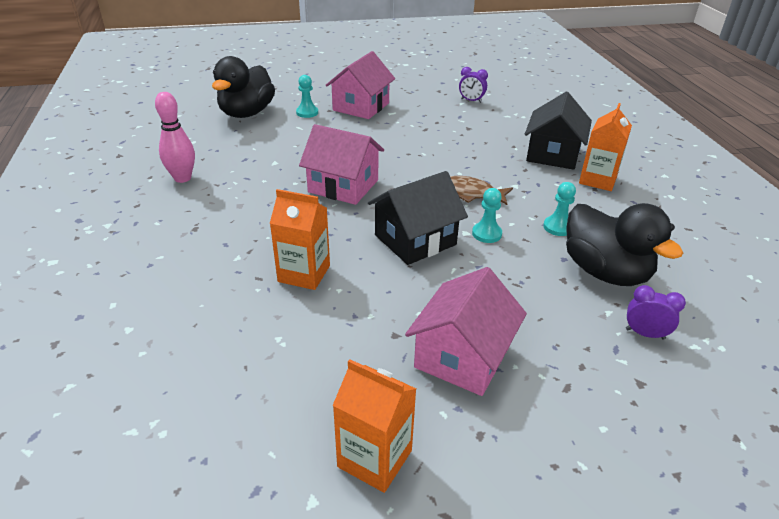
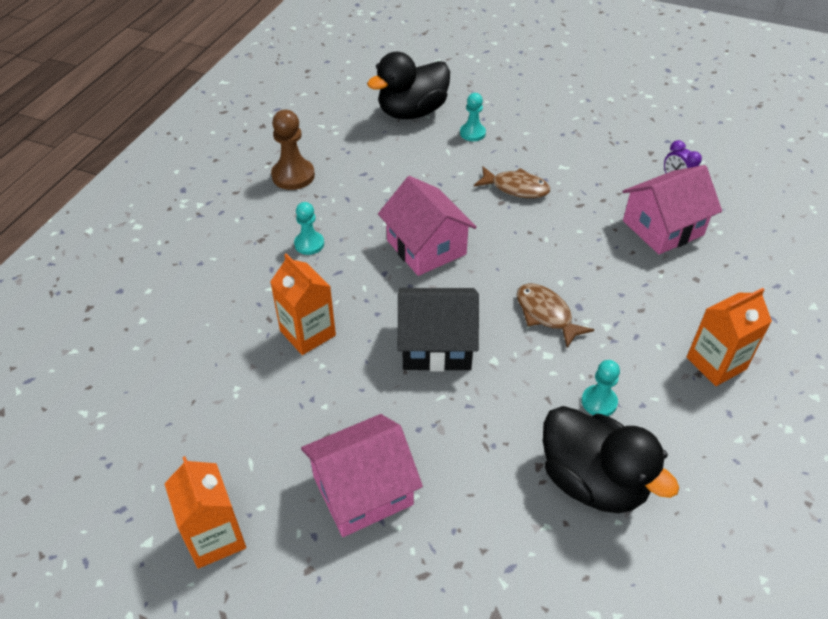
camera: 35 degrees right, 10 degrees up
pink bowling pin [155,92,195,183] -> brown pawn [271,110,315,190]
pink house [326,51,395,119] -> pink house moved to [622,165,722,254]
turquoise pawn [472,188,502,243] -> turquoise pawn moved to [294,202,324,255]
black house [525,92,592,170] -> none
black duck [566,203,683,286] -> black duck turned 45 degrees counterclockwise [543,406,679,513]
purple clock [626,285,686,340] -> none
none -> brown fish [474,166,550,198]

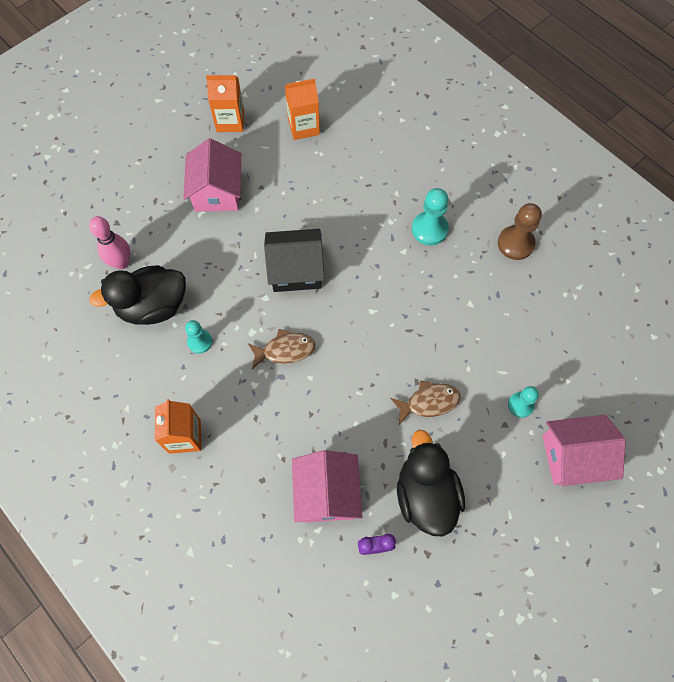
camera: 115 degrees right, 20 degrees up
orange carton [270,253,336,355] -> orange carton moved to [285,79,320,140]
turquoise pawn [294,202,324,255] -> turquoise pawn [412,188,449,245], size x1.56
black duck [367,52,450,119] -> black duck moved to [397,430,465,536]
pink house [378,176,477,276] -> pink house moved to [542,415,626,486]
black house [398,288,479,371] -> black house turned 60 degrees clockwise [264,229,325,292]
brown fish [474,166,550,198] -> brown fish turned 150 degrees counterclockwise [391,380,461,425]
none -> pink bowling pin [89,216,130,269]

